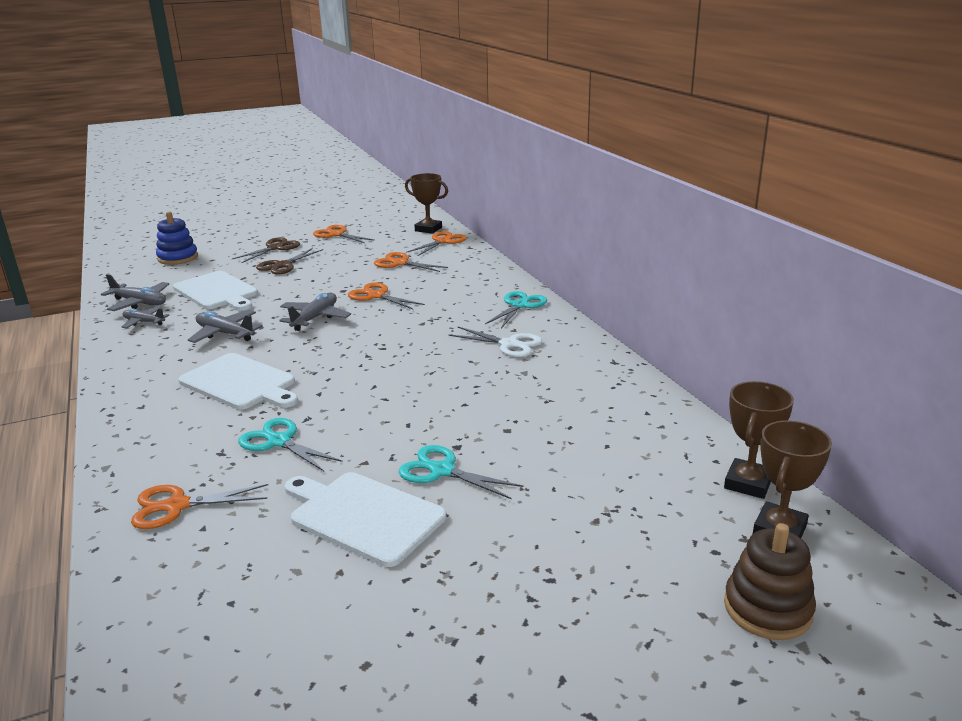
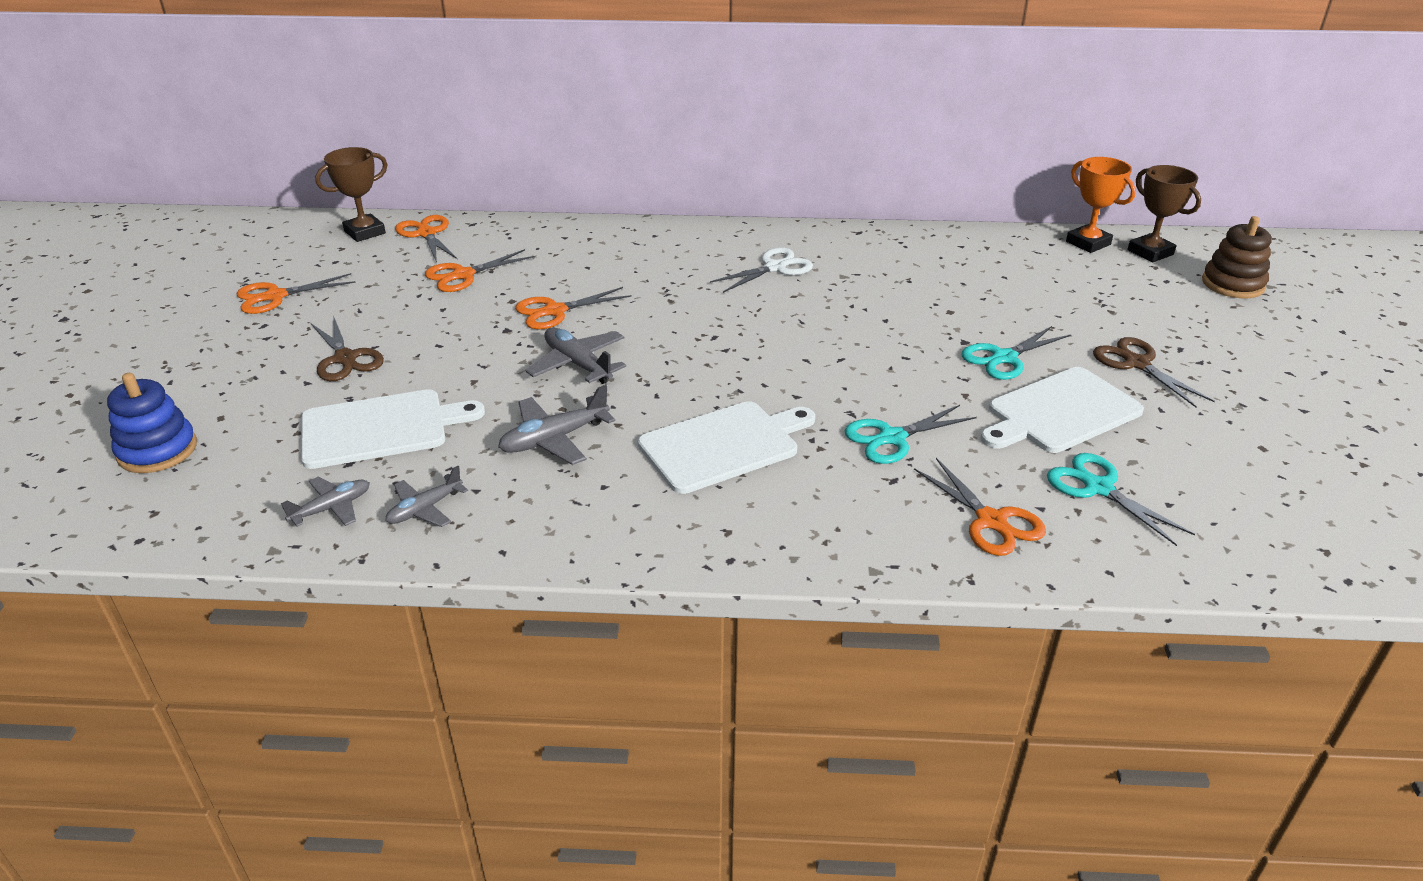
camera: 65 degrees left, 10 degrees up
grey plane [101,274,169,311] -> grey plane [281,476,370,527], size x0.66
orange scissors [131,484,268,529] -> orange scissors turned 45 degrees counterclockwise [914,458,1046,556]
brown scissors [232,237,300,263] -> brown scissors moved to [1093,337,1215,408]
turquoise scissors [485,291,547,328] -> turquoise scissors moved to [1047,453,1195,546]
brown trophy [724,381,794,499] -> orange trophy [1066,157,1136,253]

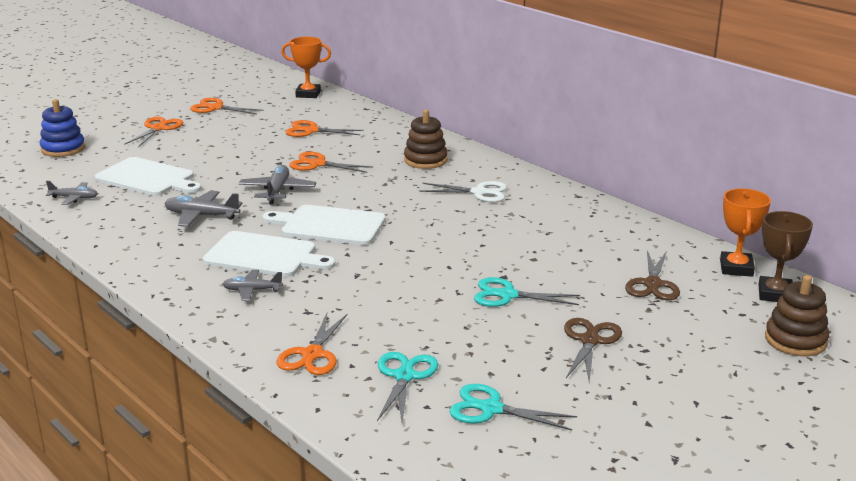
camera: 45 degrees right, 10 degrees down
brown scissors [311,315,384,381] -> brown scissors moved to [625,251,680,301]
brown trophy [315,147,388,242] -> orange trophy [281,37,331,98]
grey plane [386,466,468,527] -> grey plane moved to [223,270,283,301]
orange scissors [395,215,457,262] -> orange scissors moved to [124,117,183,147]
turquoise scissors [845,405,977,464] -> turquoise scissors moved to [449,384,577,431]
white cutting board [981,367,1144,453] -> white cutting board moved to [262,205,386,245]
none -> brown stacking toy [404,110,448,169]

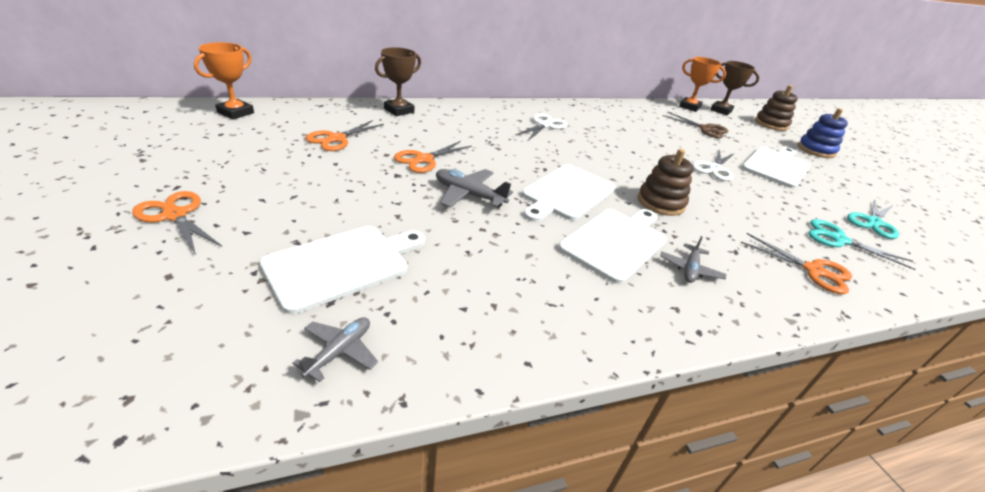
camera: 70 degrees left, 10 degrees up
blue stacking toy [40,99,85,157] -> blue stacking toy moved to [798,108,848,158]
grey plane [164,190,242,227] -> none
orange scissors [190,98,264,115] -> none
brown stacking toy [404,110,448,169] -> brown stacking toy moved to [638,149,693,216]
turquoise scissors [474,277,580,307] -> white scissors [692,150,734,181]
brown scissors [564,318,622,383] -> white cutting board [742,147,810,188]
none -> brown trophy [375,47,421,116]

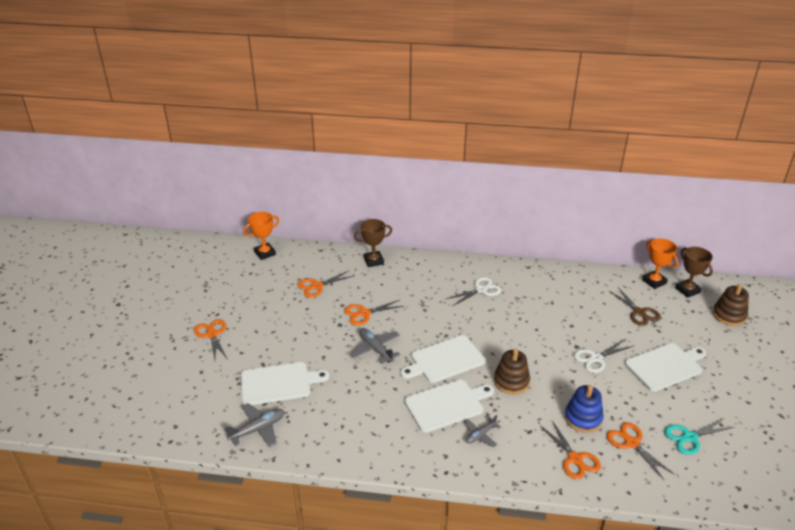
camera: 30 degrees right, 0 degrees up
grey plane [292,317,378,382] -> grey plane [225,403,285,448], size x1.51
blue stacking toy [798,108,848,158] -> blue stacking toy moved to [564,385,604,433]
turquoise scissors [808,219,916,270] -> orange scissors [607,422,675,480]

